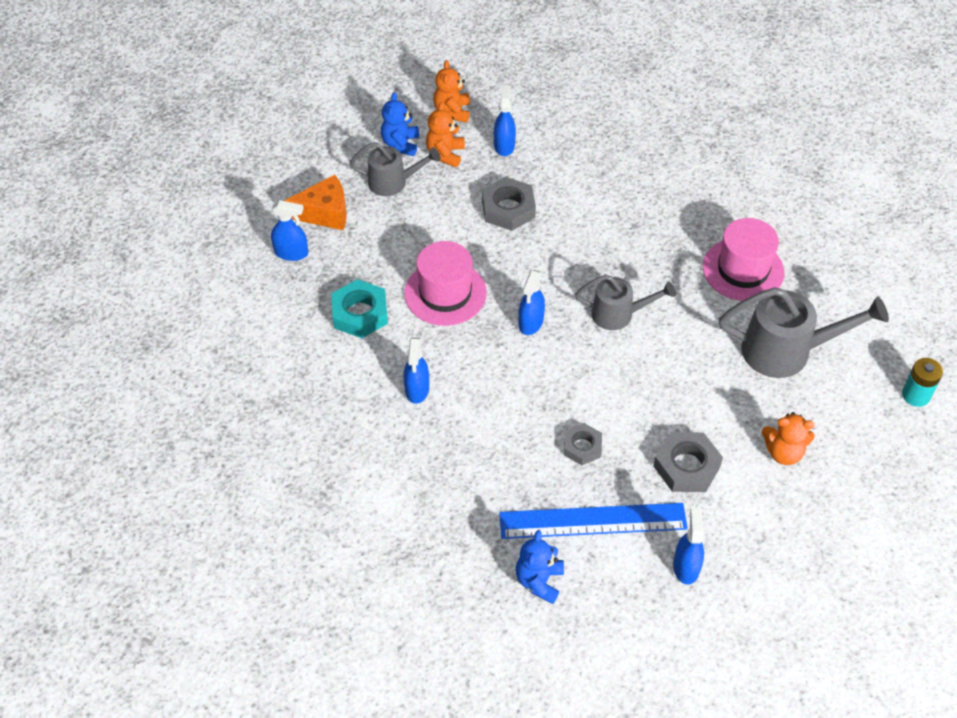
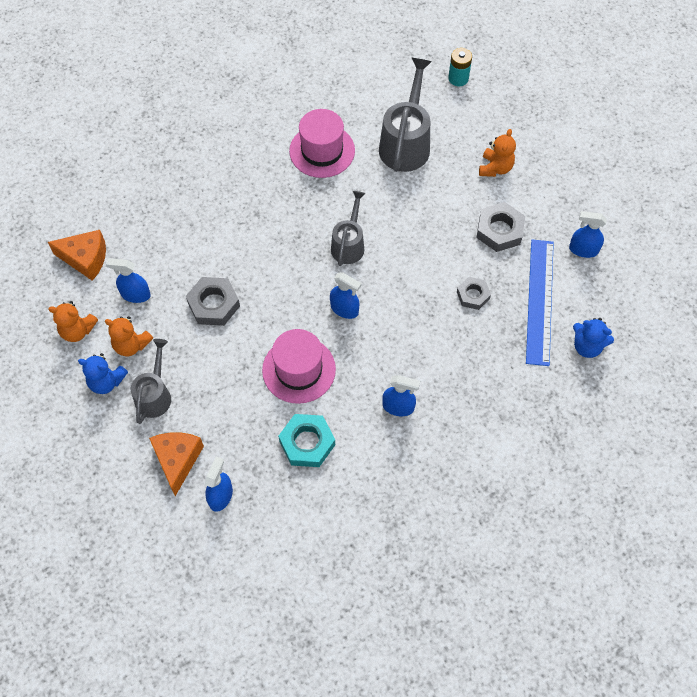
camera: 80 degrees left, 10 degrees up
none -> orange cheese [48,230,106,281]

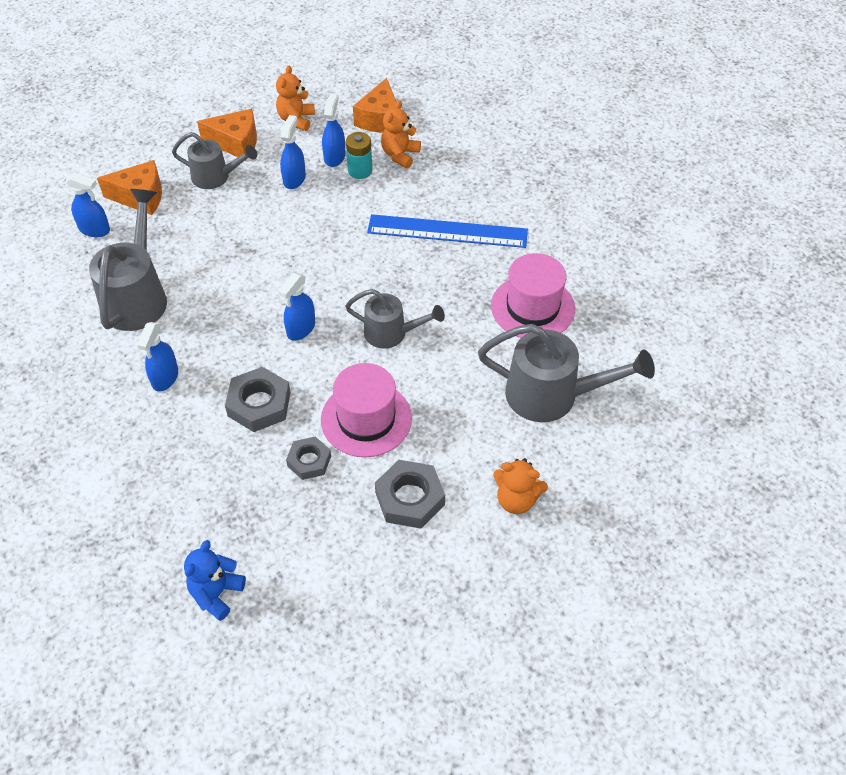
camera: 90 degrees right, 10 degrees down
blue teddy bear [78,353,128,394] -> orange cheese [197,109,257,161]
orange teddy bear [105,316,153,356] -> orange teddy bear moved to [381,100,421,168]
grey nut [186,277,240,326] -> grey nut moved to [225,367,291,432]
pink hat [262,329,336,404] -> pink hat moved to [321,363,412,457]
turquoise nut [278,414,335,467] -> grey watering can [89,189,167,331]
turquoise battery [448,48,472,86] -> turquoise battery moved to [346,132,372,179]
blue ruler [526,240,554,366] -> blue ruler moved to [367,214,528,248]
blue spray bottle [569,211,607,258] -> blue spray bottle moved to [280,115,306,189]

